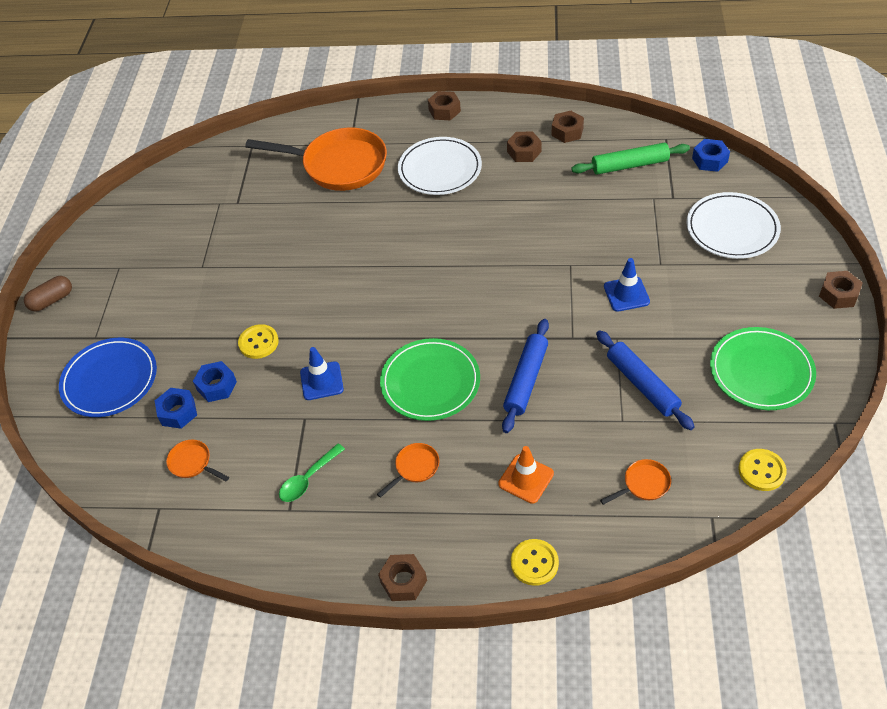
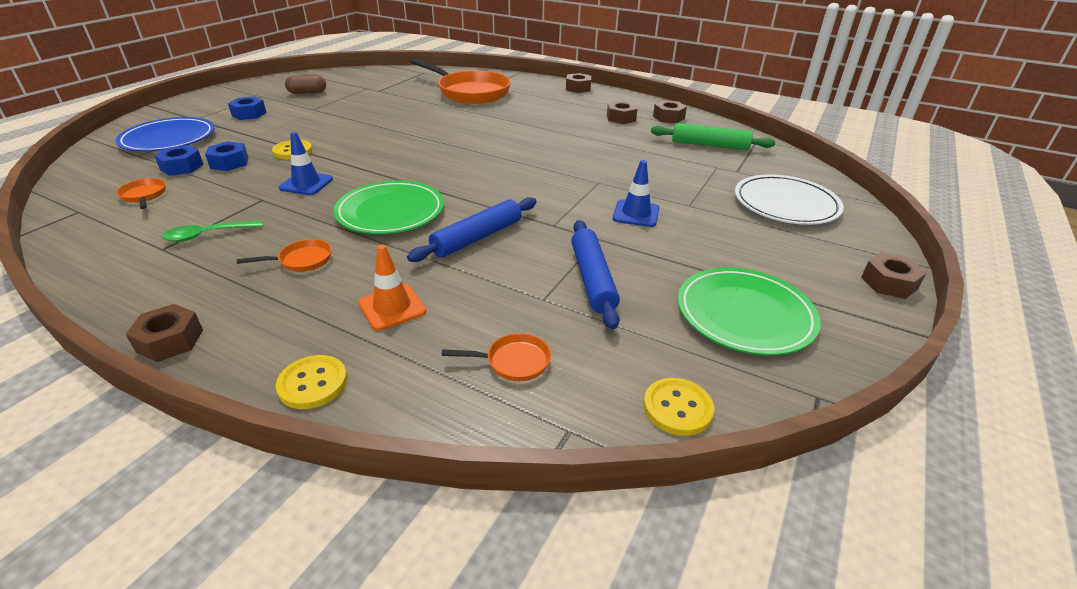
camera: 20 degrees right, 15 degrees down
brown capsule [24,276,72,312] -> brown capsule moved to [285,74,326,94]
white plate [398,137,482,195] -> none
blue nut [692,139,730,172] -> blue nut moved to [228,96,267,120]

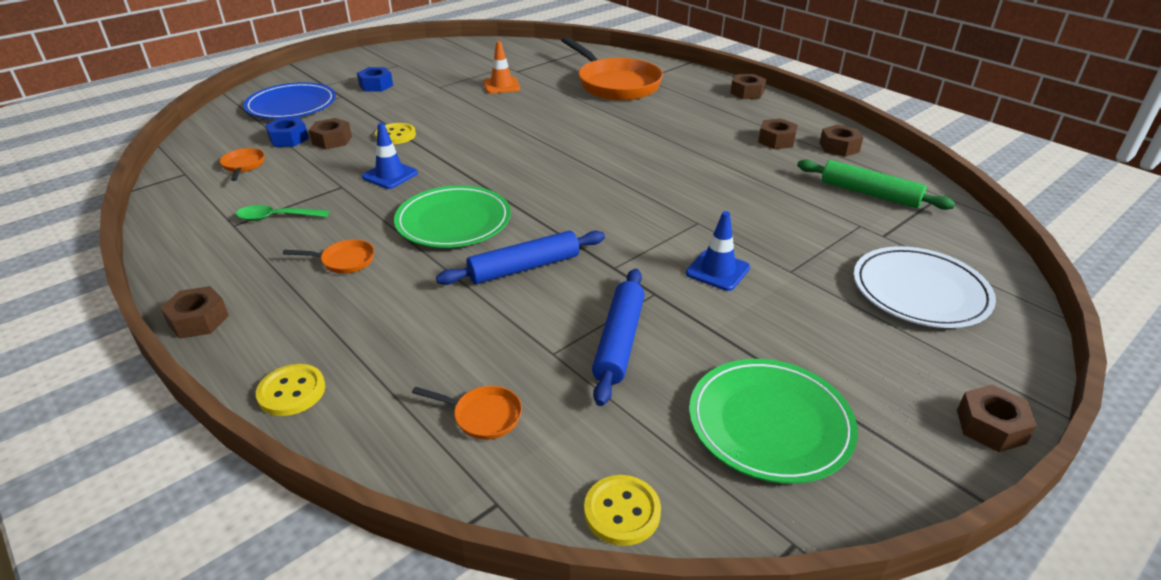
camera: 20 degrees right, 0 degrees up
blue nut [205,141,249,171] -> brown nut [309,118,352,149]
brown capsule [285,74,326,94] -> none
orange traffic cone [358,245,426,331] -> orange traffic cone moved to [484,41,520,94]

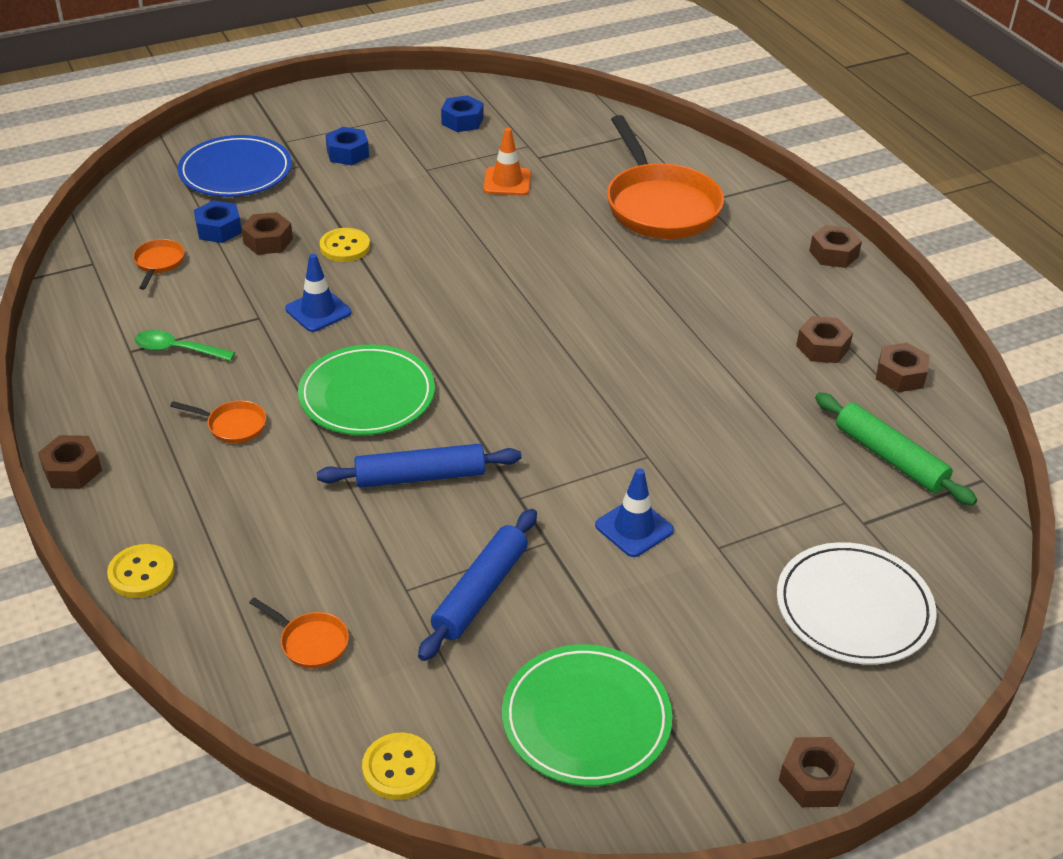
camera: 15 degrees right, 5 degrees up
none -> blue nut [441,95,483,132]

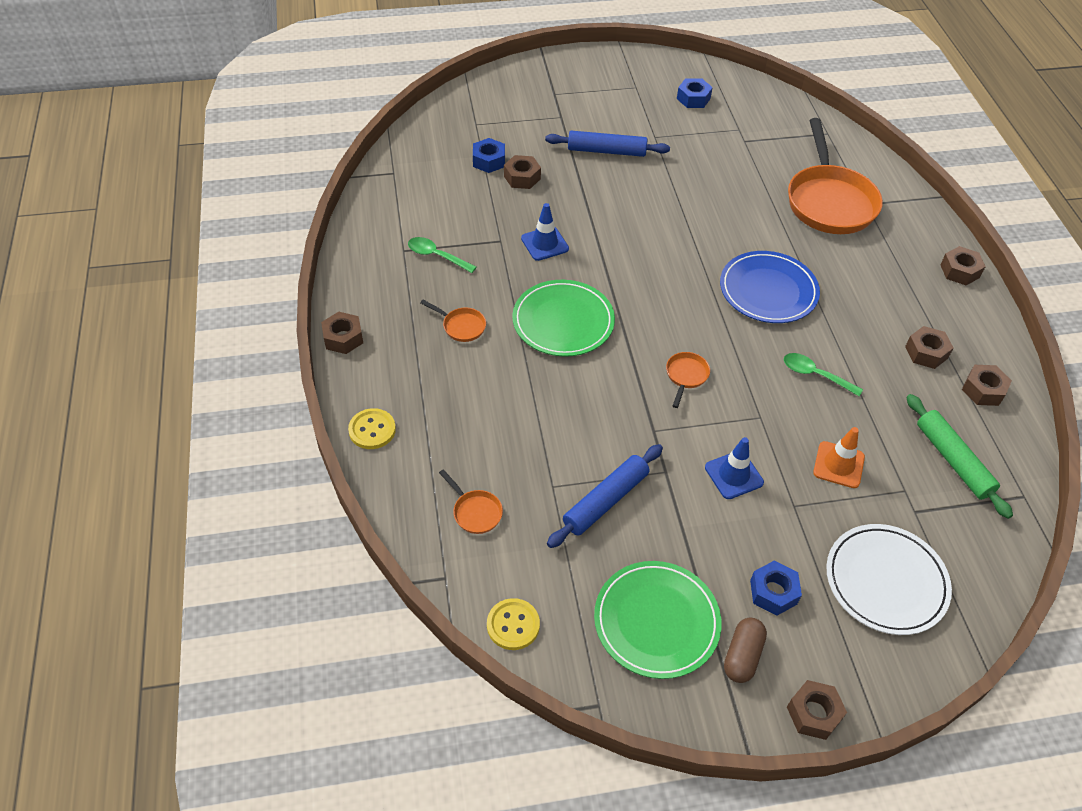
camera: 15 degrees right, 10 degrees up
orange pan [133,239,185,290] -> orange pan moved to [666,352,710,408]
blue plate [178,135,292,197] -> blue plate moved to [720,251,820,323]
blue rolling pin [317,444,522,488] -> blue rolling pin moved to [545,131,670,157]
yellow button [320,228,370,262] -> none
blue nut [325,127,369,165] -> blue nut moved to [750,560,802,616]
orange traffic cone [483,128,531,196] -> orange traffic cone moved to [813,427,865,488]
none -> brown capsule [724,617,767,683]
none -> green spoon [783,353,863,396]

